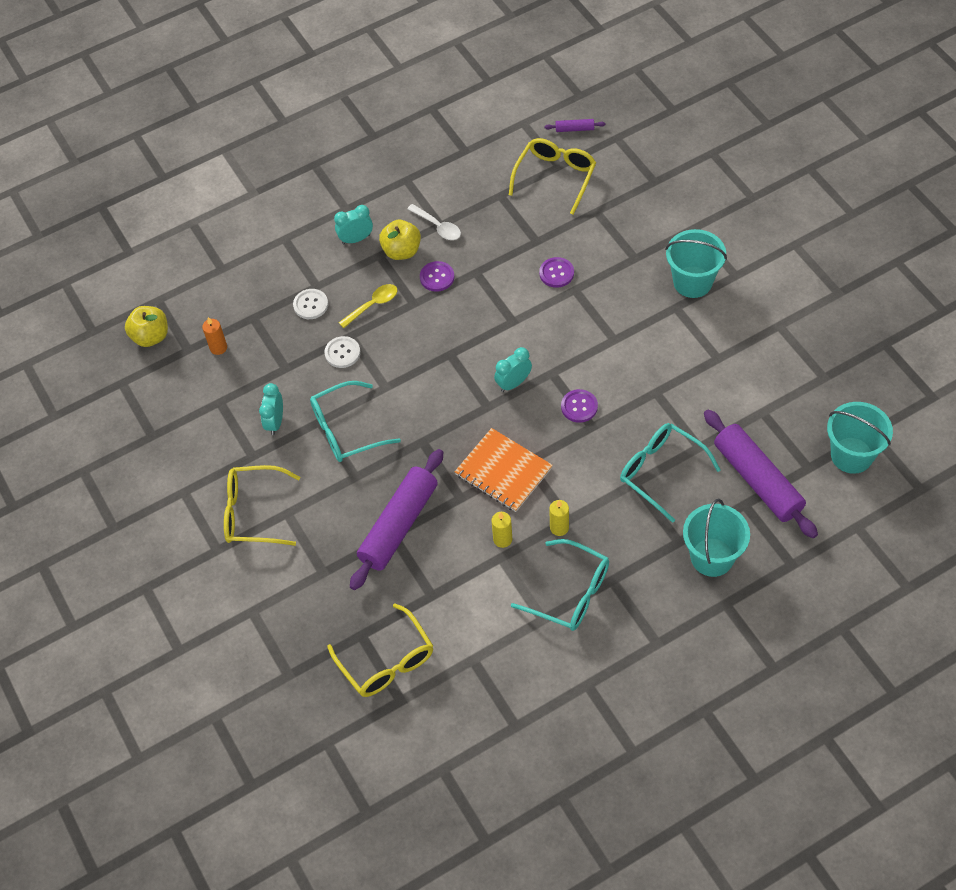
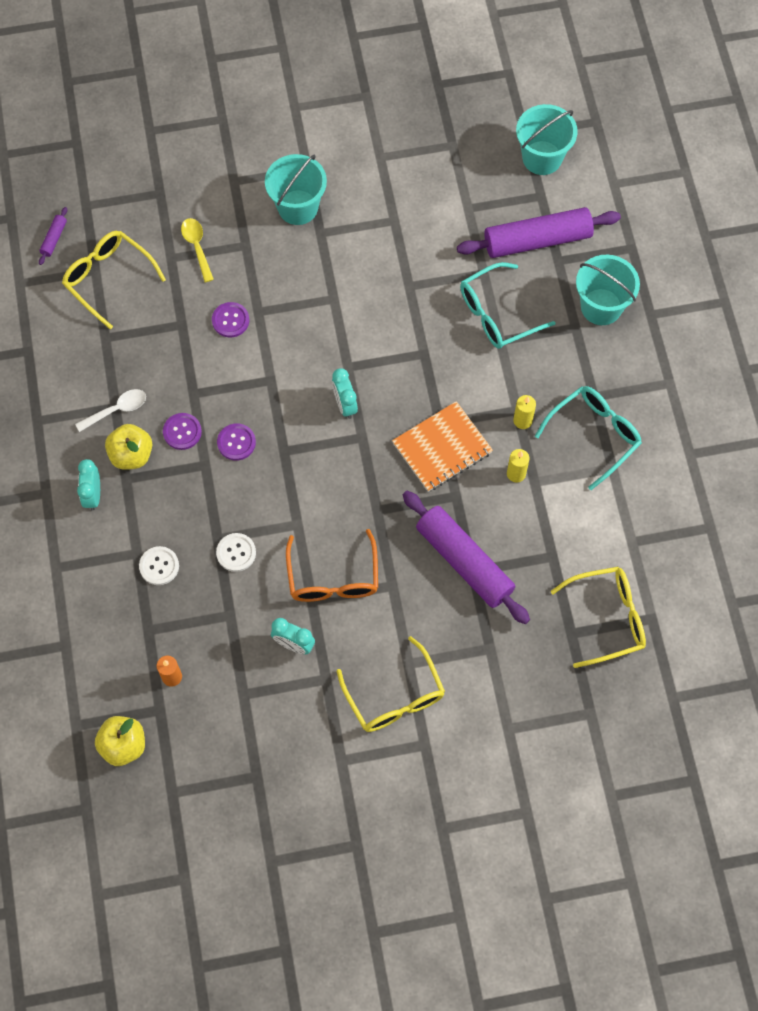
camera: 75 degrees left, 10 degrees up
yellow glasses [224,465,300,546] -> yellow glasses turned 45 degrees counterclockwise [336,636,445,732]
turquoise glasses [310,381,401,462] -> orange glasses [286,529,378,602]
yellow spoon [339,284,397,328] -> yellow spoon moved to [181,218,214,282]
purple button [561,389,598,423] -> purple button moved to [217,423,256,461]

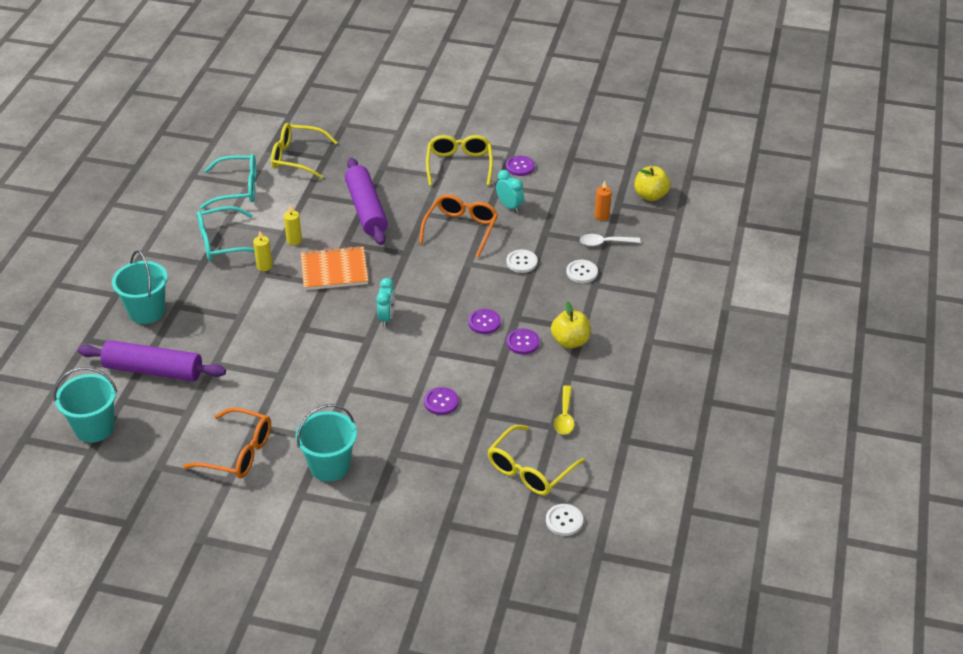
camera: 155 degrees left, 25 degrees down
purple rolling pin [39,207,67,265] -> white button [546,504,583,536]
yellow glasses [62,231,166,329] -> yellow glasses turned 60 degrees clockwise [487,425,585,495]
white spoon [75,389,146,432] -> white spoon moved to [580,234,640,246]
turquoise clock [77,459,100,511] -> none
yellow spoon [181,218,214,282] -> yellow spoon moved to [554,385,574,435]
turquoise glasses [460,262,555,349] -> turquoise glasses moved to [200,154,256,209]
none -> orange glasses [183,407,271,478]
none -> purple button [506,156,535,176]

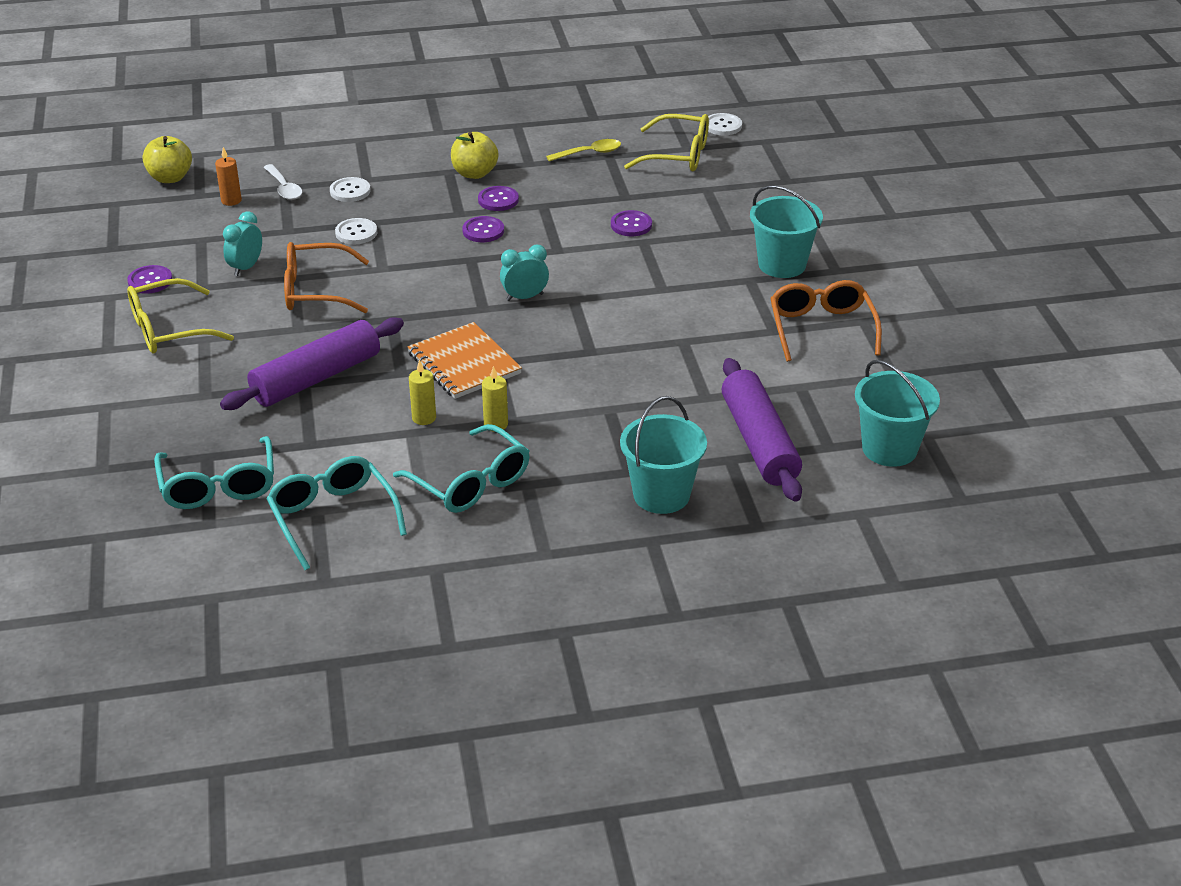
camera: 115 degrees left, 5 degrees down
yellow glasses [271,123,338,179] -> turquoise glasses [154,436,274,509]

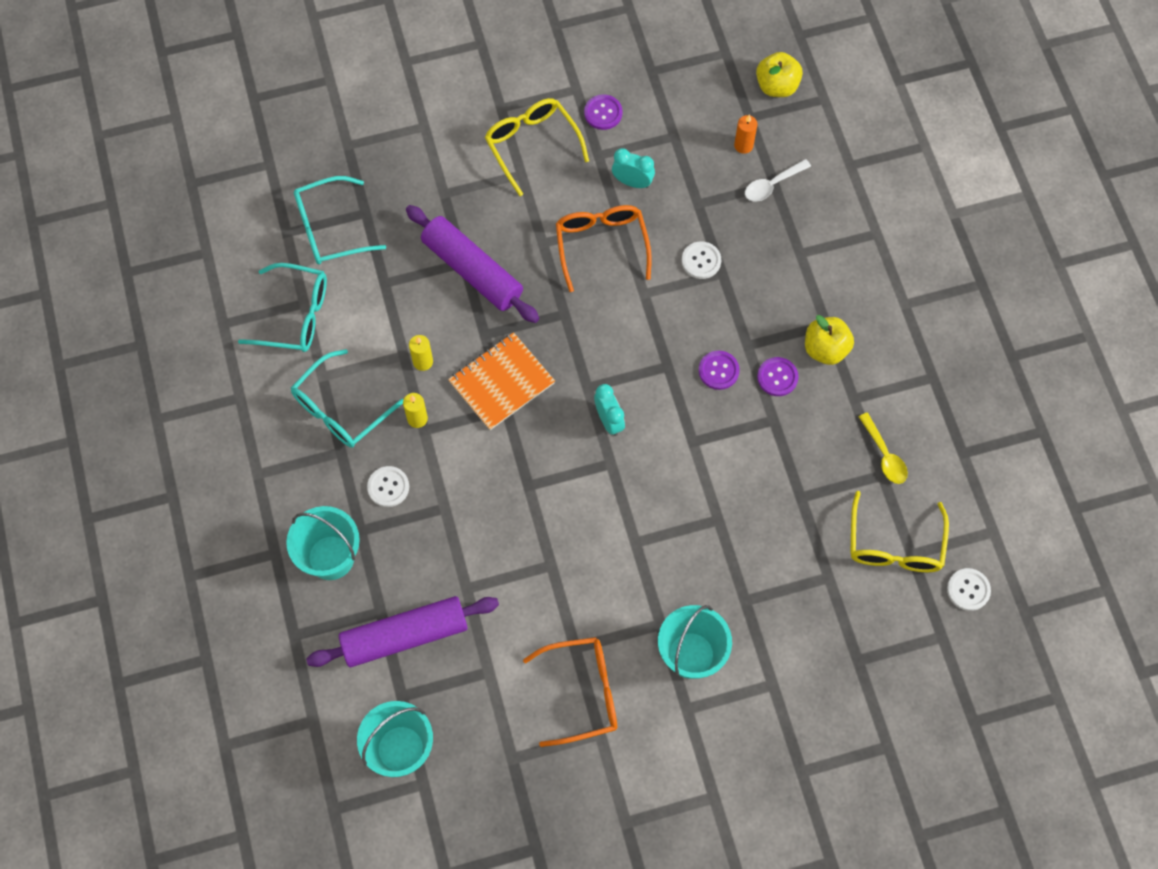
camera: 85 degrees right, 30 degrees up
turquoise glasses [267,456,407,570] -> turquoise glasses turned 45 degrees clockwise [238,263,327,352]
white button [330,177,371,202] -> white button moved to [367,466,409,507]
purple button [611,210,652,236] -> none

